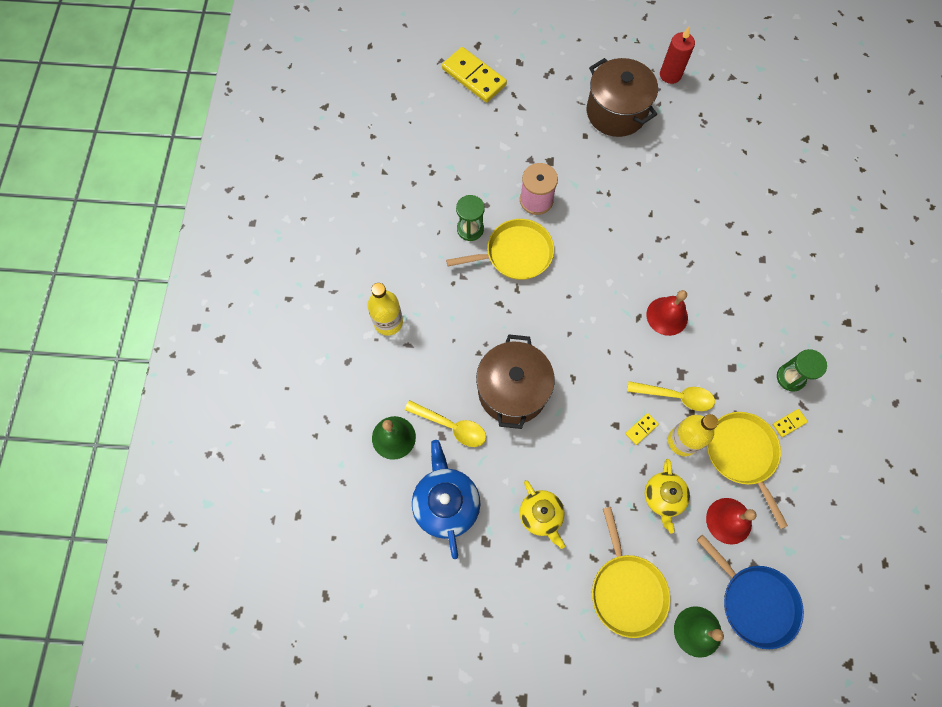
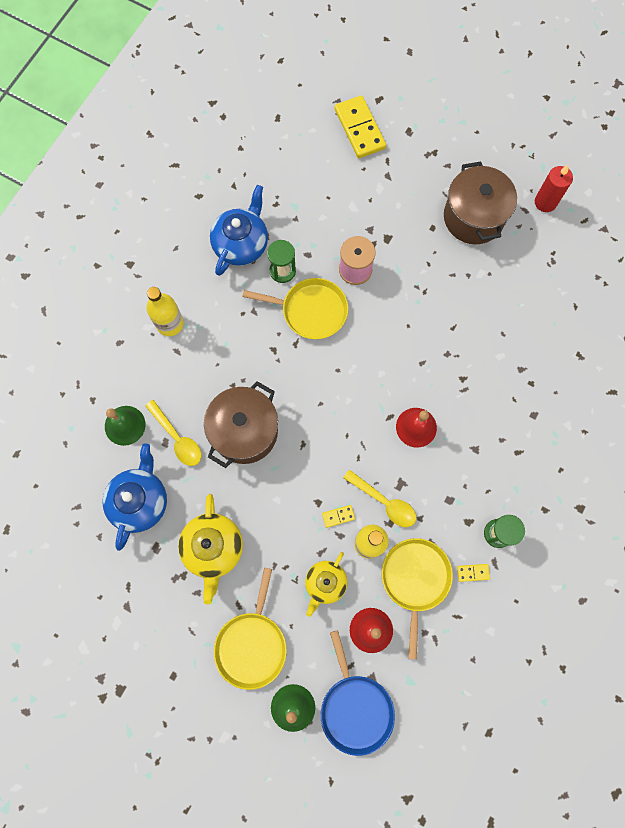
camera: 25 degrees right, 5 degrees up
yellow teapot [520,480,565,549] -> yellow teapot [178,494,243,605], size x1.53
none -> blue teapot [210,185,268,276]

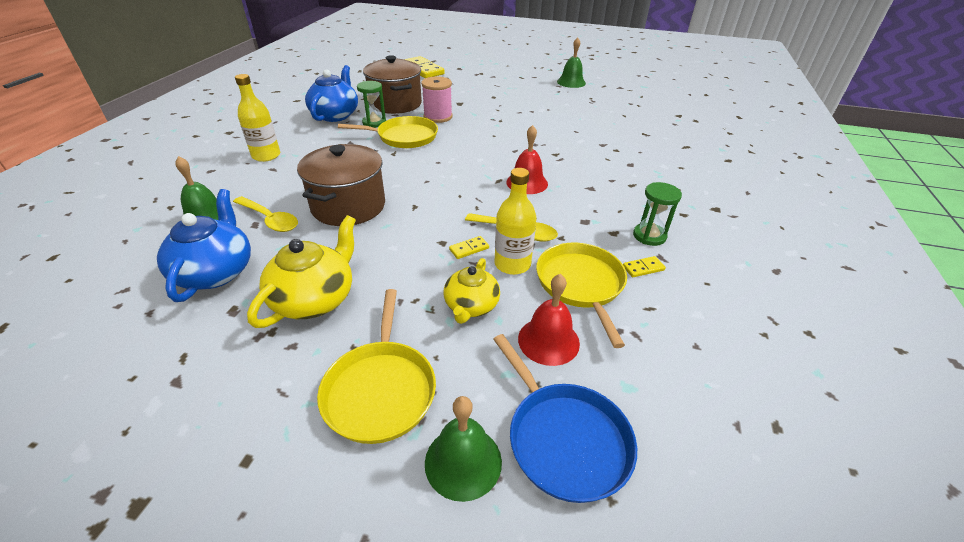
camera: 15 degrees left, 35 degrees down
yellow teapot [178,494,243,605] -> yellow teapot turned 135 degrees counterclockwise [247,215,356,328]
brown pot [444,161,517,244] -> brown pot moved to [363,55,422,114]
red candle [535,164,573,212] -> green bell [557,38,586,88]

